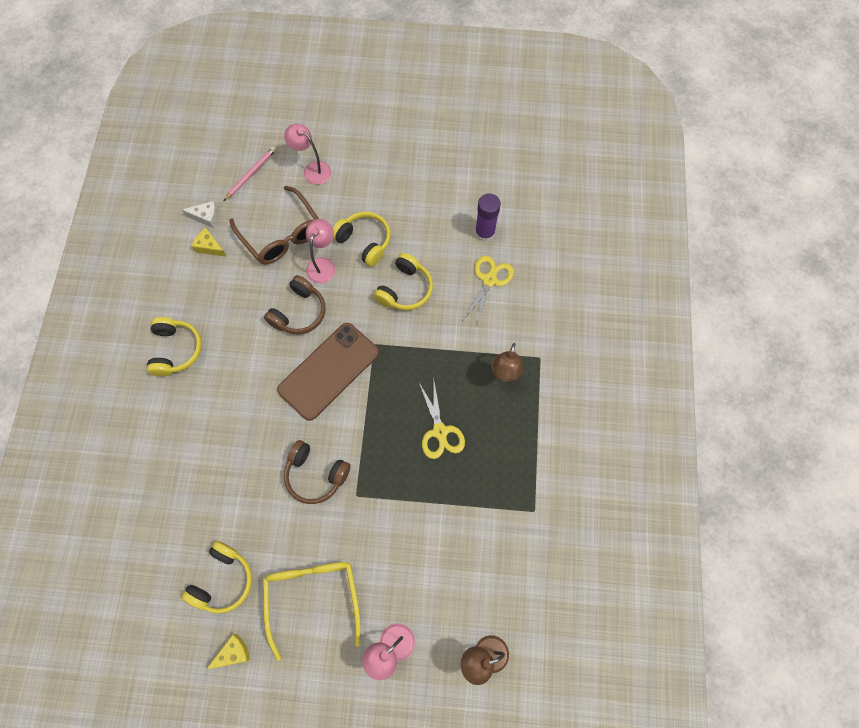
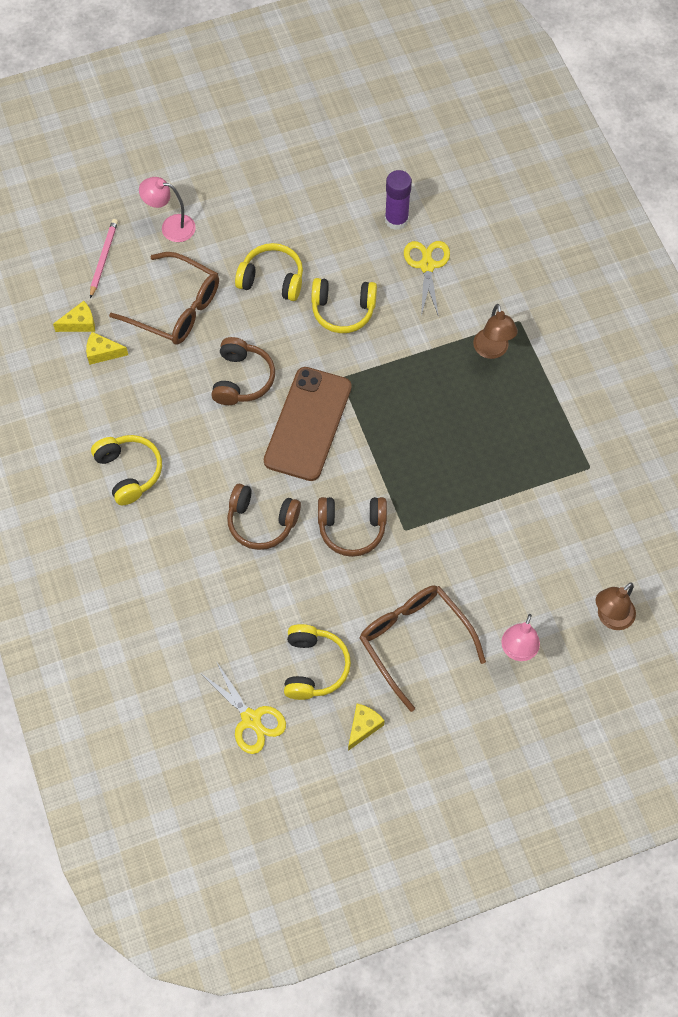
camera: 25 degrees left, 5 degrees down
white cheese [182,201,218,228] -> yellow cheese [53,301,95,332]
yellow glasses [263,562,361,661] -> brown glasses [360,586,486,712]
pink lamp [306,219,335,284] -> none
yellow headphones [373,253,433,311] -> yellow headphones turned 90 degrees clockwise [311,278,377,333]
yellow scissors [418,381,465,459] -> yellow scissors moved to [202,661,286,754]
none -> brown headphones [227,483,301,550]

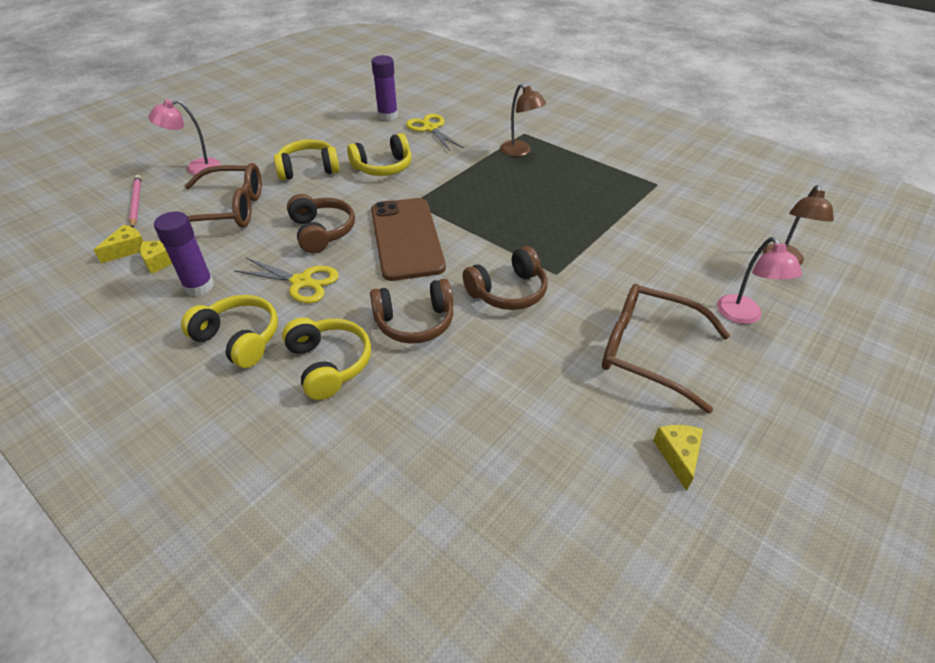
camera: 30 degrees left, 20 degrees down
yellow scissors [202,661,286,754] -> yellow scissors moved to [234,258,339,303]
yellow headphones [284,624,351,700] -> yellow headphones moved to [282,318,371,400]
none -> purple glue stick [154,211,214,296]

